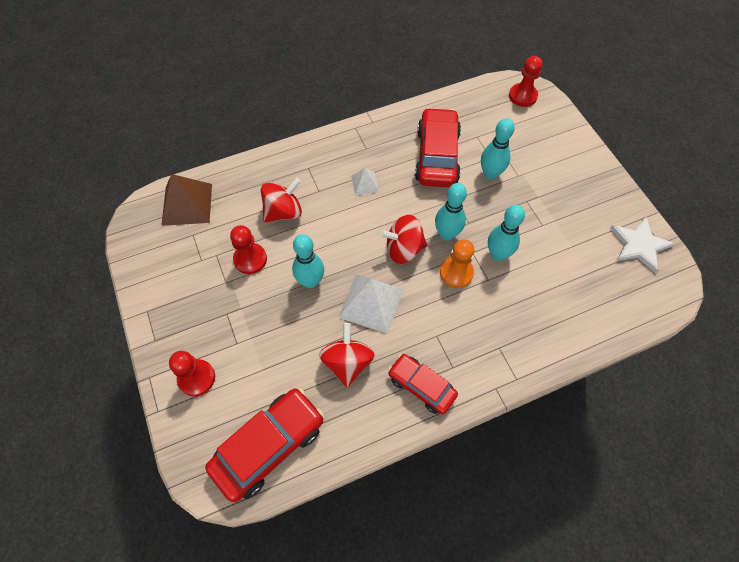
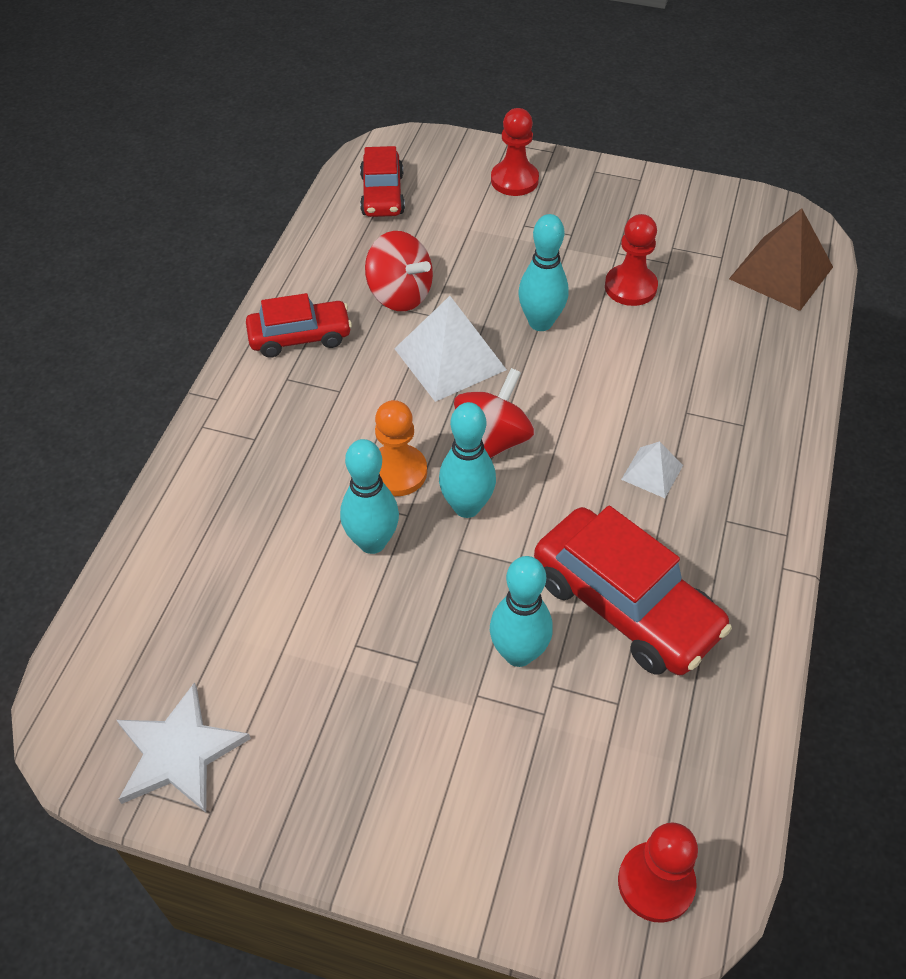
camera: 130 degrees right, 10 degrees down
red car [205,388,324,502] -> red car [360,146,405,217], size x0.62
red spinning top [261,178,302,223] -> none

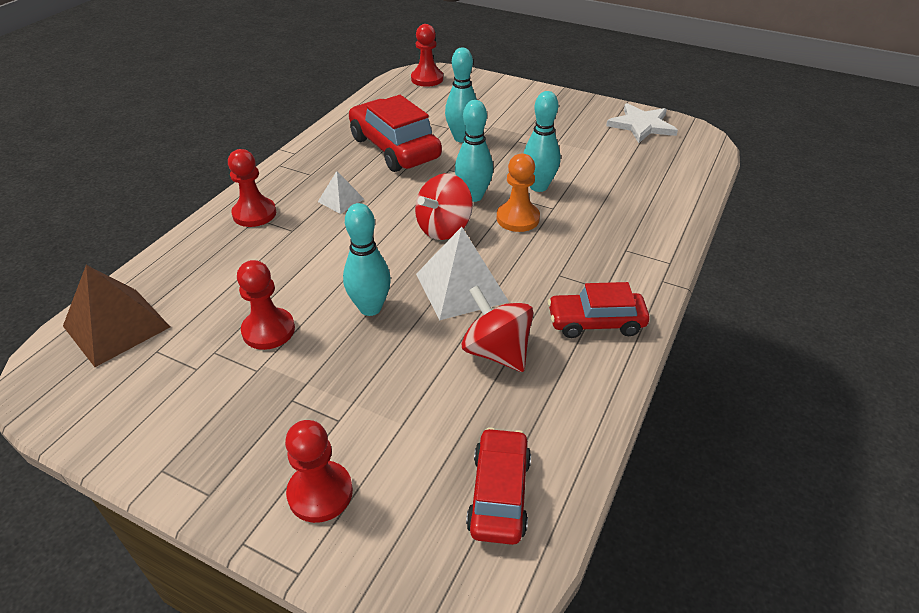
camera: 170 degrees left, 10 degrees down
none -> red pawn [228,149,276,227]

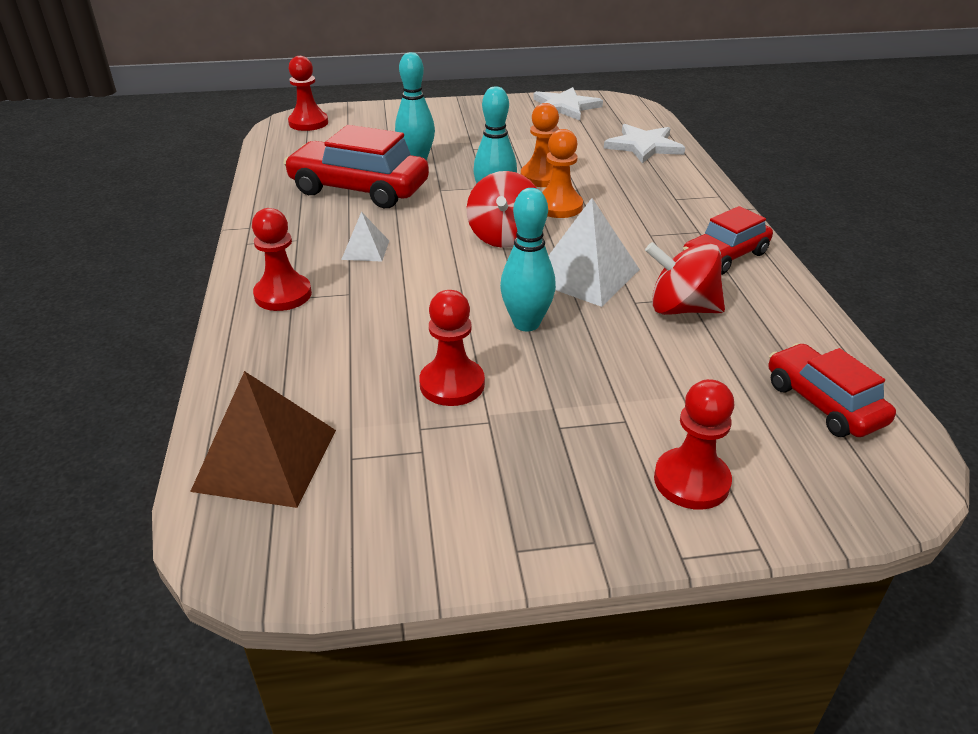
camera: 35 degrees left, 5 degrees down
turquoise bowling pin [523,91,560,192] -> orange pawn [521,103,559,187]
none -> white star [604,124,685,164]

